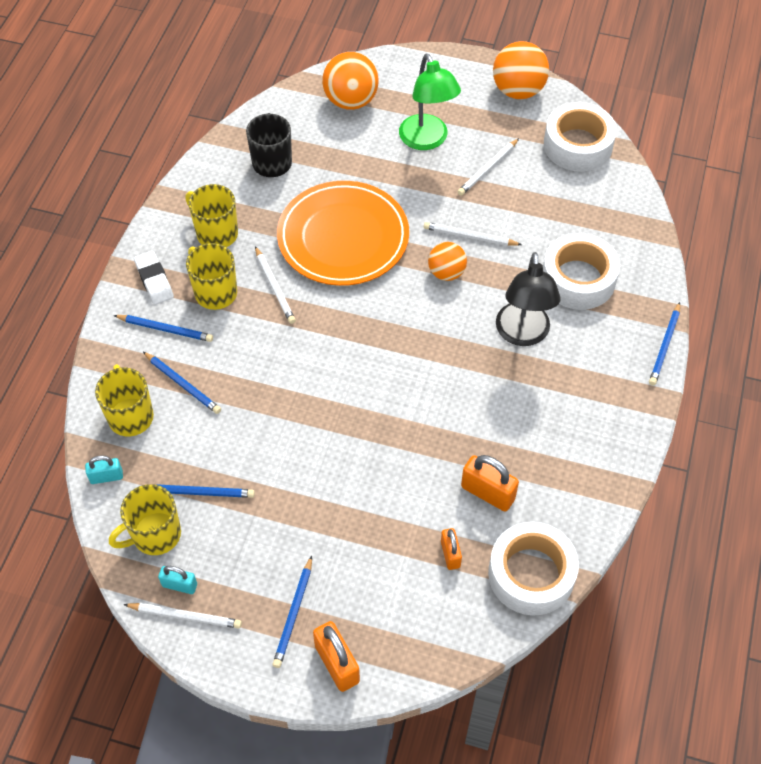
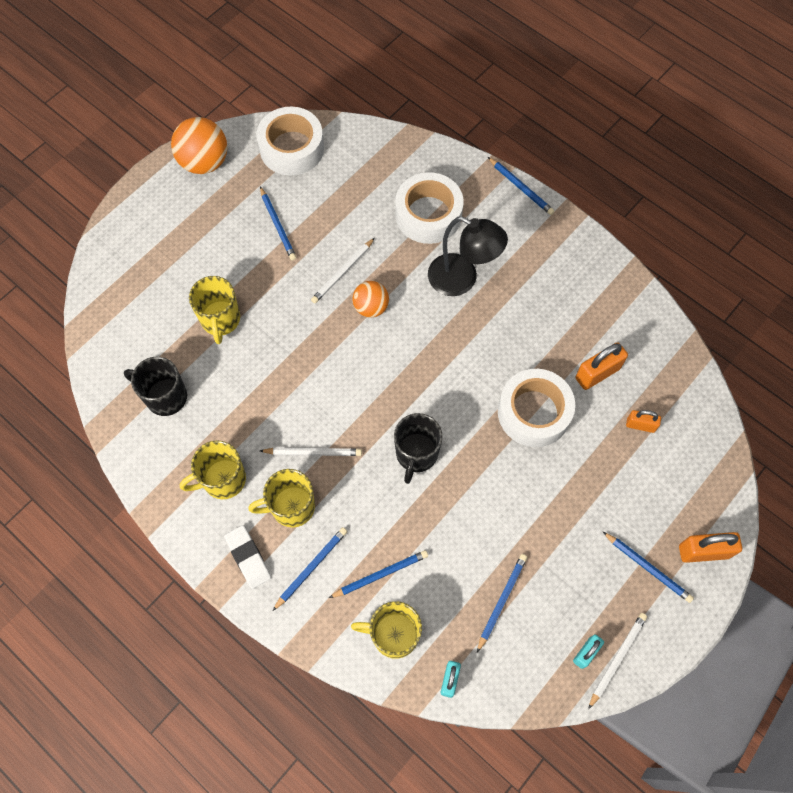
camera: 65 degrees left, 10 degrees up
yellow mug [109,484,181,555] -> yellow mug moved to [189,276,240,344]
white eraser [134,251,174,305] -> white eraser turned 60 degrees clockwise [224,525,271,589]
orange plate [277,181,409,286] -> none
orange ball [322,52,379,110] -> none
green lamp [399,54,461,150] -> none
white pencil [457,138,519,196] -> blue pencil [260,187,296,260]
white tape [488,522,579,615] -> white tape moved to [498,369,575,447]
none -> black mug [394,413,443,484]

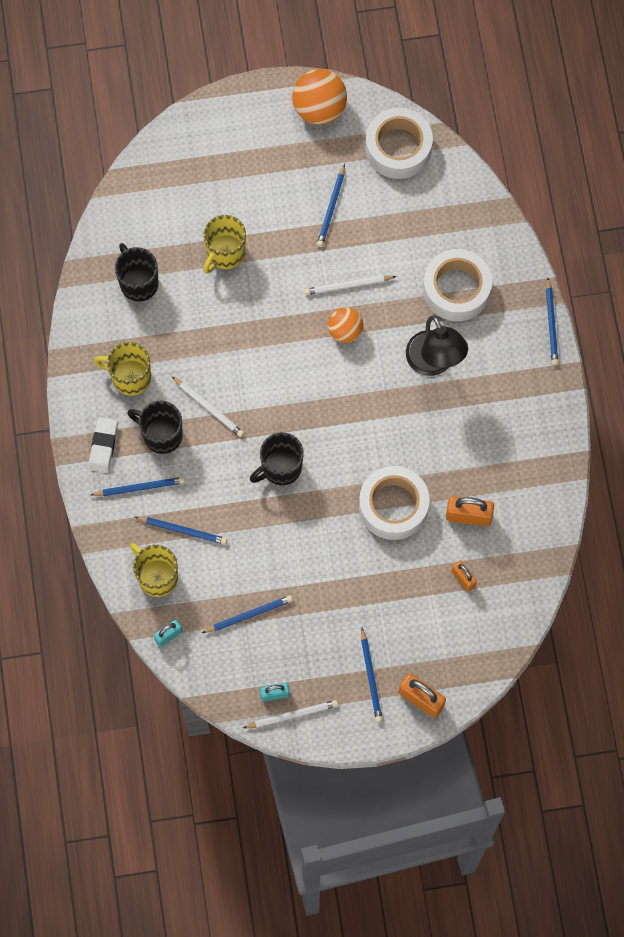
camera: 40 degrees right, 5 degrees up
yellow mug [248,469,315,527] -> black mug [127,401,183,454]

